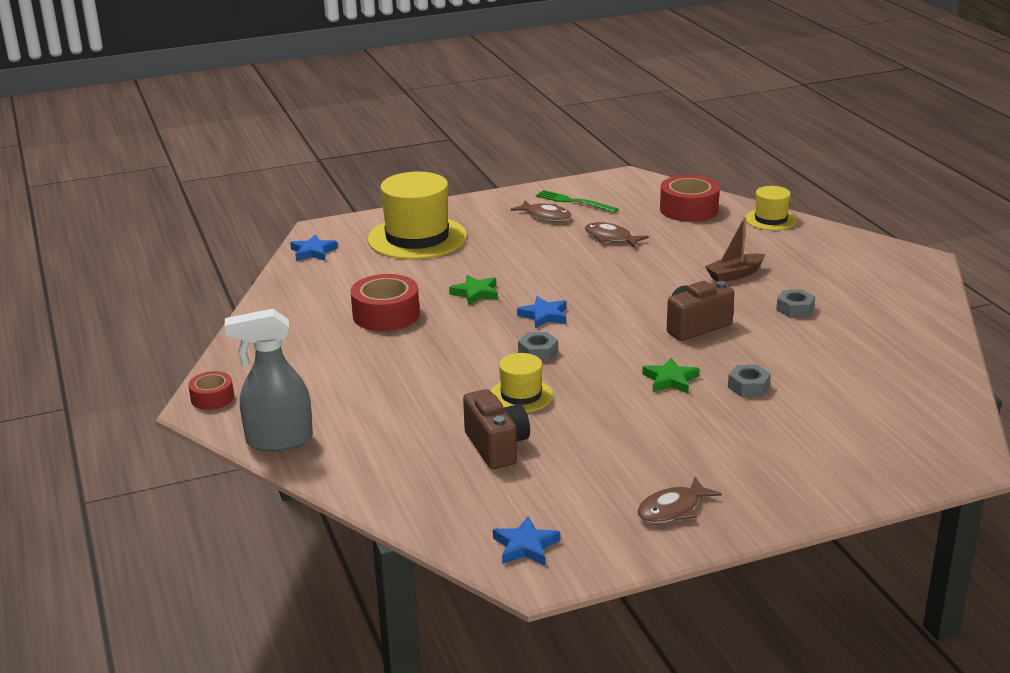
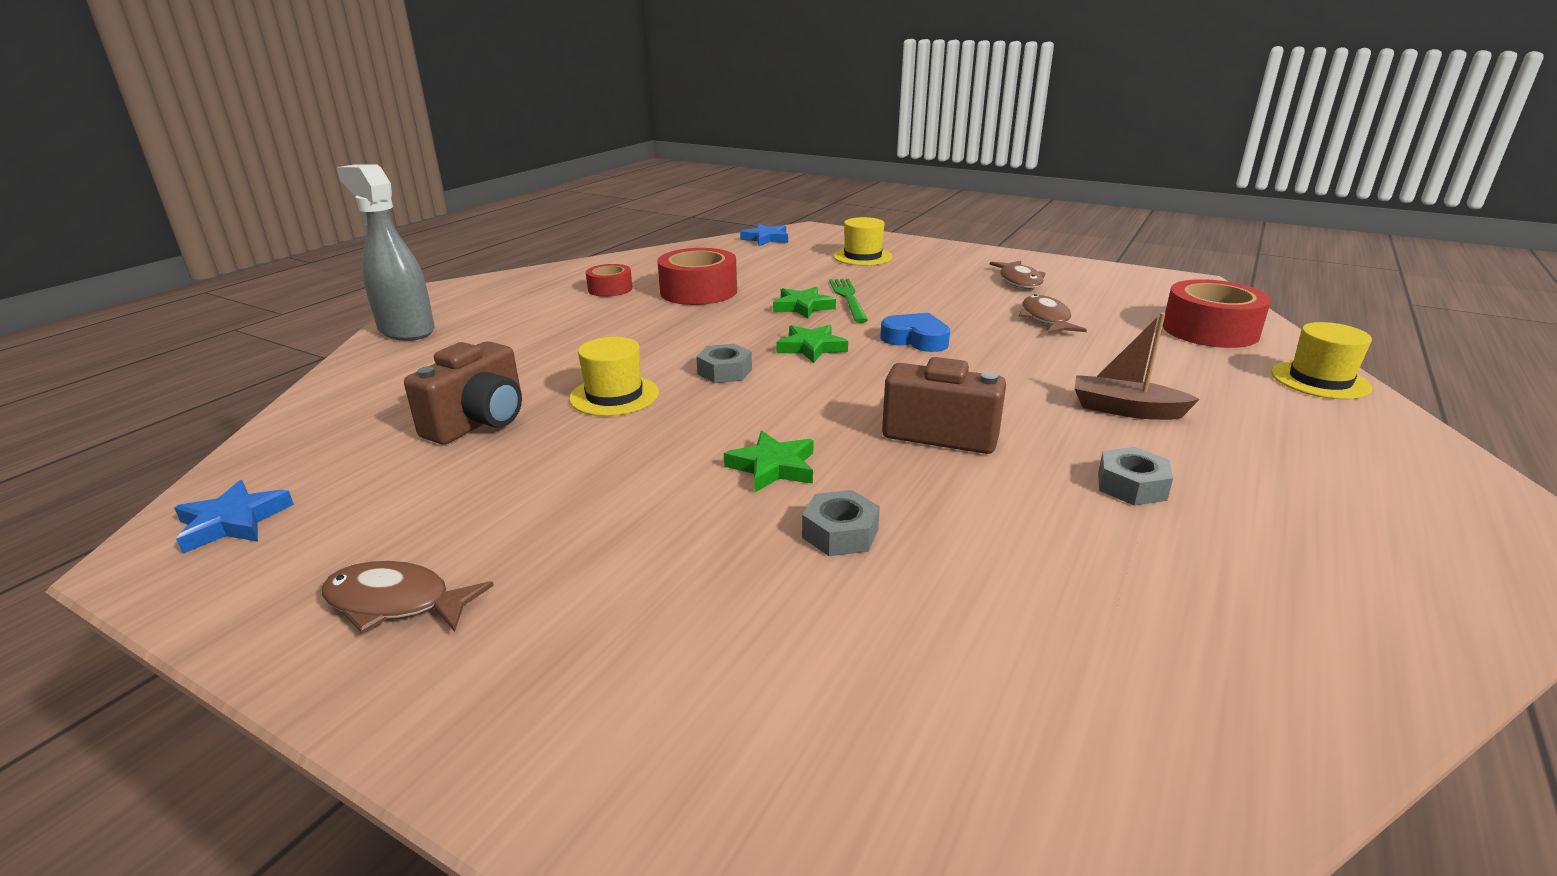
camera: 50 degrees right, 0 degrees up
red tape [188,371,234,410] -> red tape moved to [586,264,633,297]
yellow hat [367,172,467,260] -> yellow hat [833,217,893,266], size x0.52
blue star [517,296,567,329] -> green star [776,325,848,363]
green fork [536,190,618,213] -> green fork moved to [829,279,868,323]
none -> blue heart [880,313,950,352]

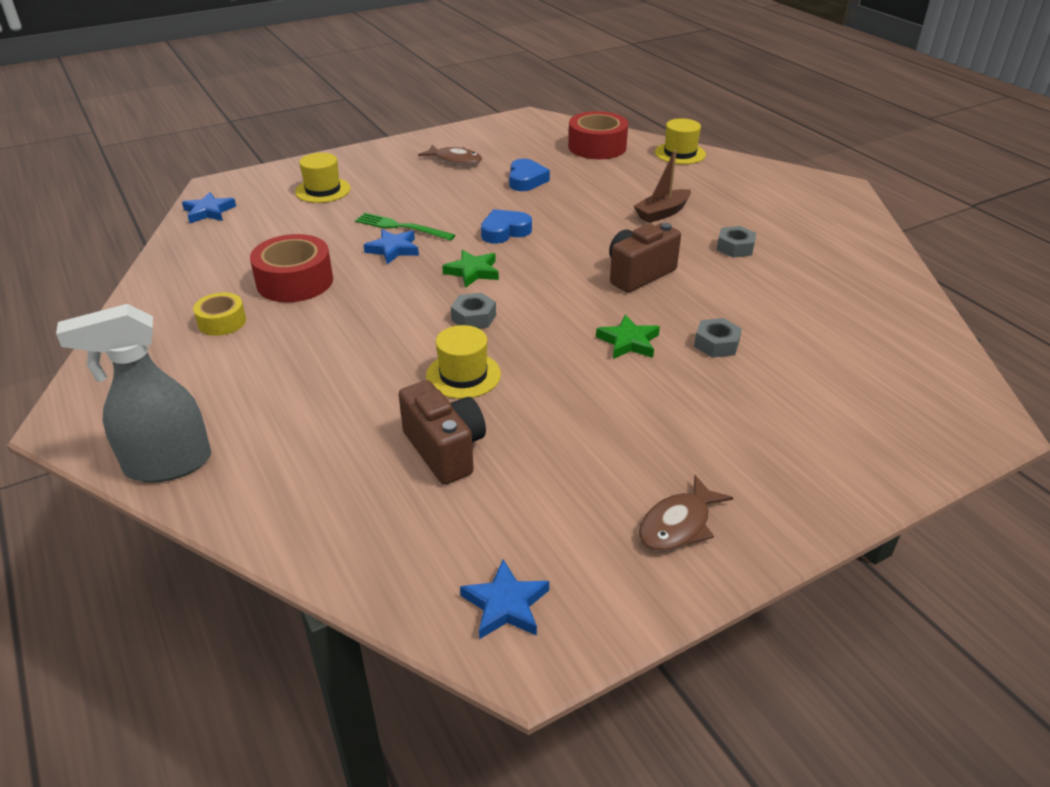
camera: 60 degrees left, 10 degrees up
red tape [586,264,633,297] -> yellow tape [193,292,246,336]
green star [773,287,836,319] -> blue star [364,229,419,264]
brown fish [1019,294,1087,334] -> blue heart [509,159,550,191]

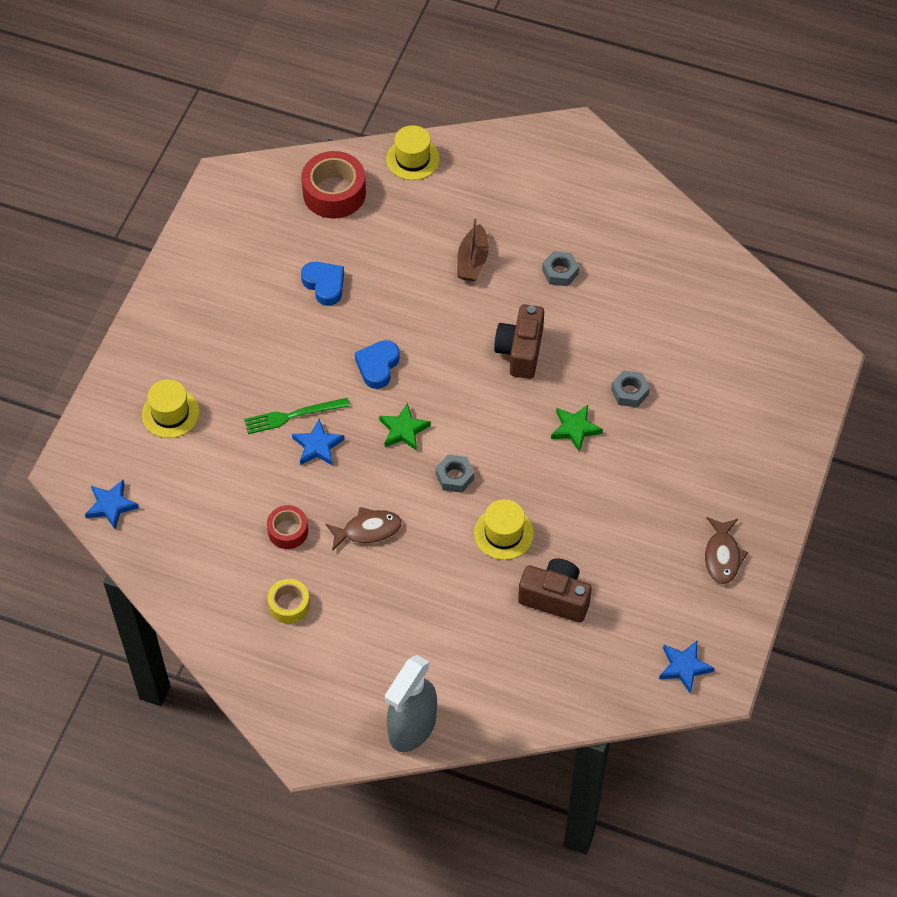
camera: 40 degrees left, 20 degrees up
red tape [250,234,333,302] -> red tape [267,505,308,549], size x0.58
brown fish [418,145,482,166] -> brown fish moved to [325,507,402,551]

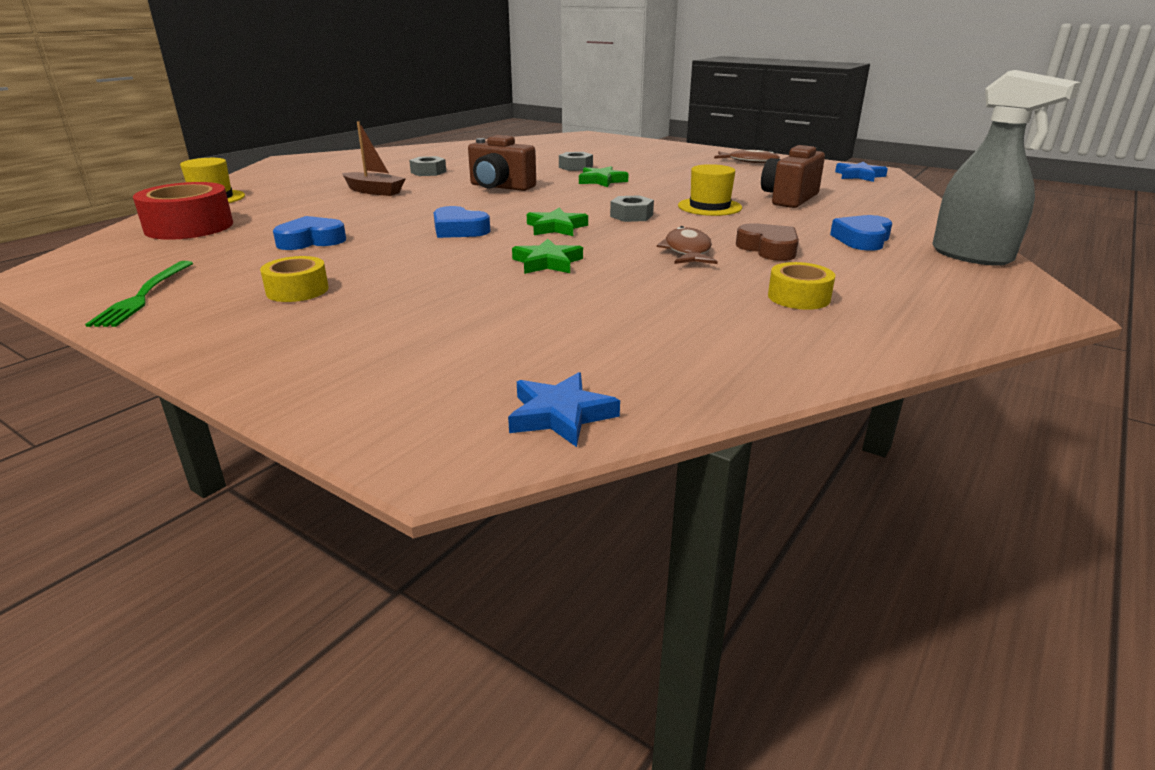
camera: 75 degrees left, 30 degrees down
yellow hat [142,379,200,438] -> none
green fork [244,398,350,434] -> green fork moved to [85,261,193,327]
red tape [267,505,308,549] -> none
blue star [292,419,345,466] -> green star [512,239,583,274]
none -> yellow tape [260,256,329,302]
none -> brown heart [736,223,799,261]
none -> blue heart [830,215,892,251]

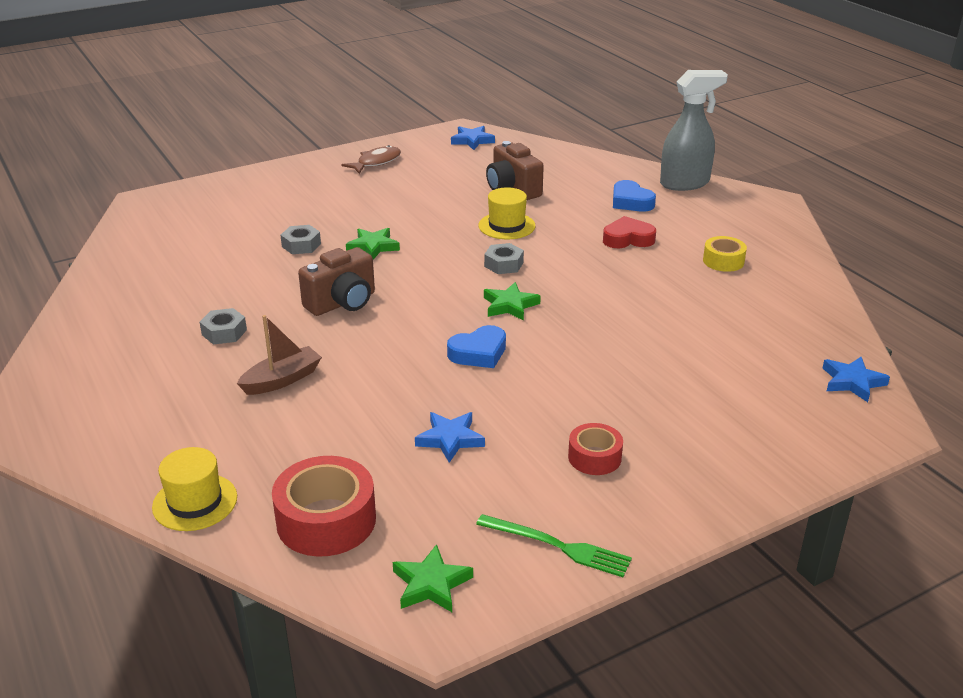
camera: 65 degrees left, 5 degrees up
yellow tape [260,256,329,302] -> red tape [568,423,623,475]
blue heart [273,216,346,250] -> blue star [415,412,485,463]
green star [512,239,583,274] -> green star moved to [393,544,473,612]
brown fish [657,226,718,264] -> none
brown heart [736,223,799,261] -> red heart [603,216,656,248]

